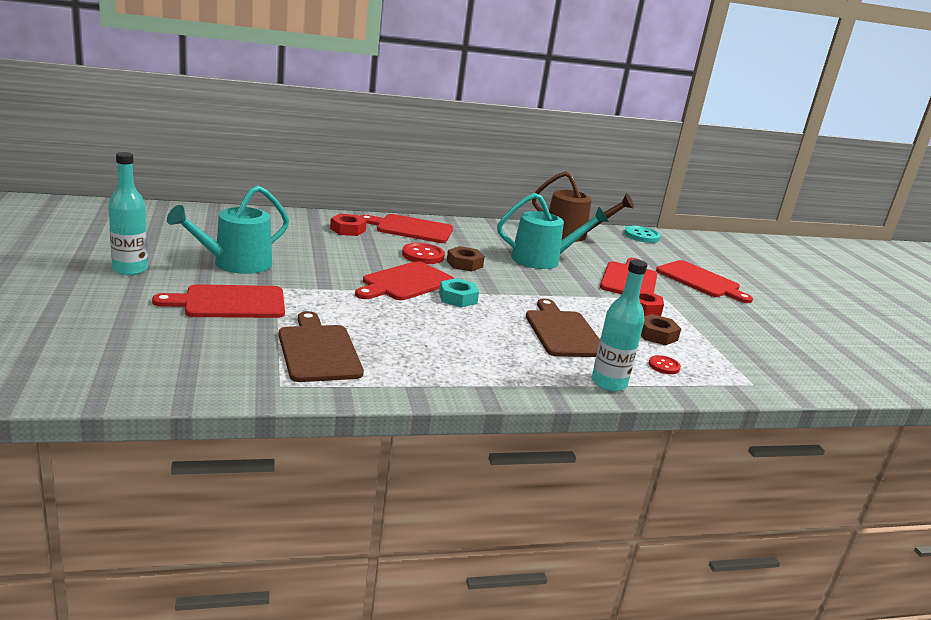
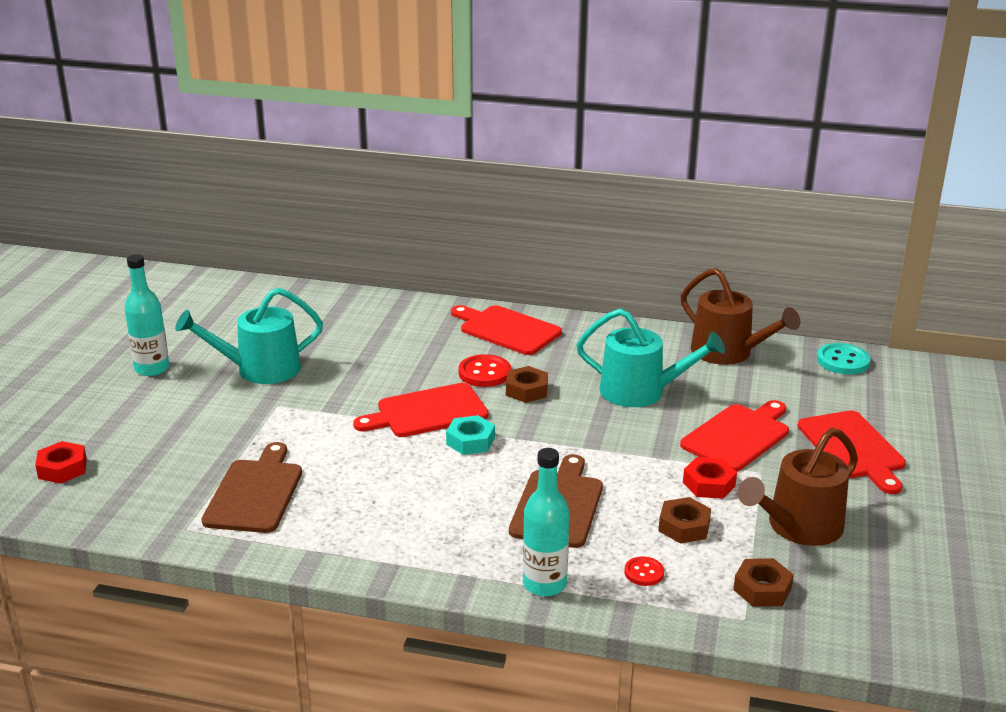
camera: 30 degrees right, 5 degrees up
red cutting board [152,284,285,318] -> none
red nut [330,214,367,236] -> red nut moved to [35,441,87,484]
none -> brown nut [733,558,794,607]
none -> brown watering can [738,428,858,546]

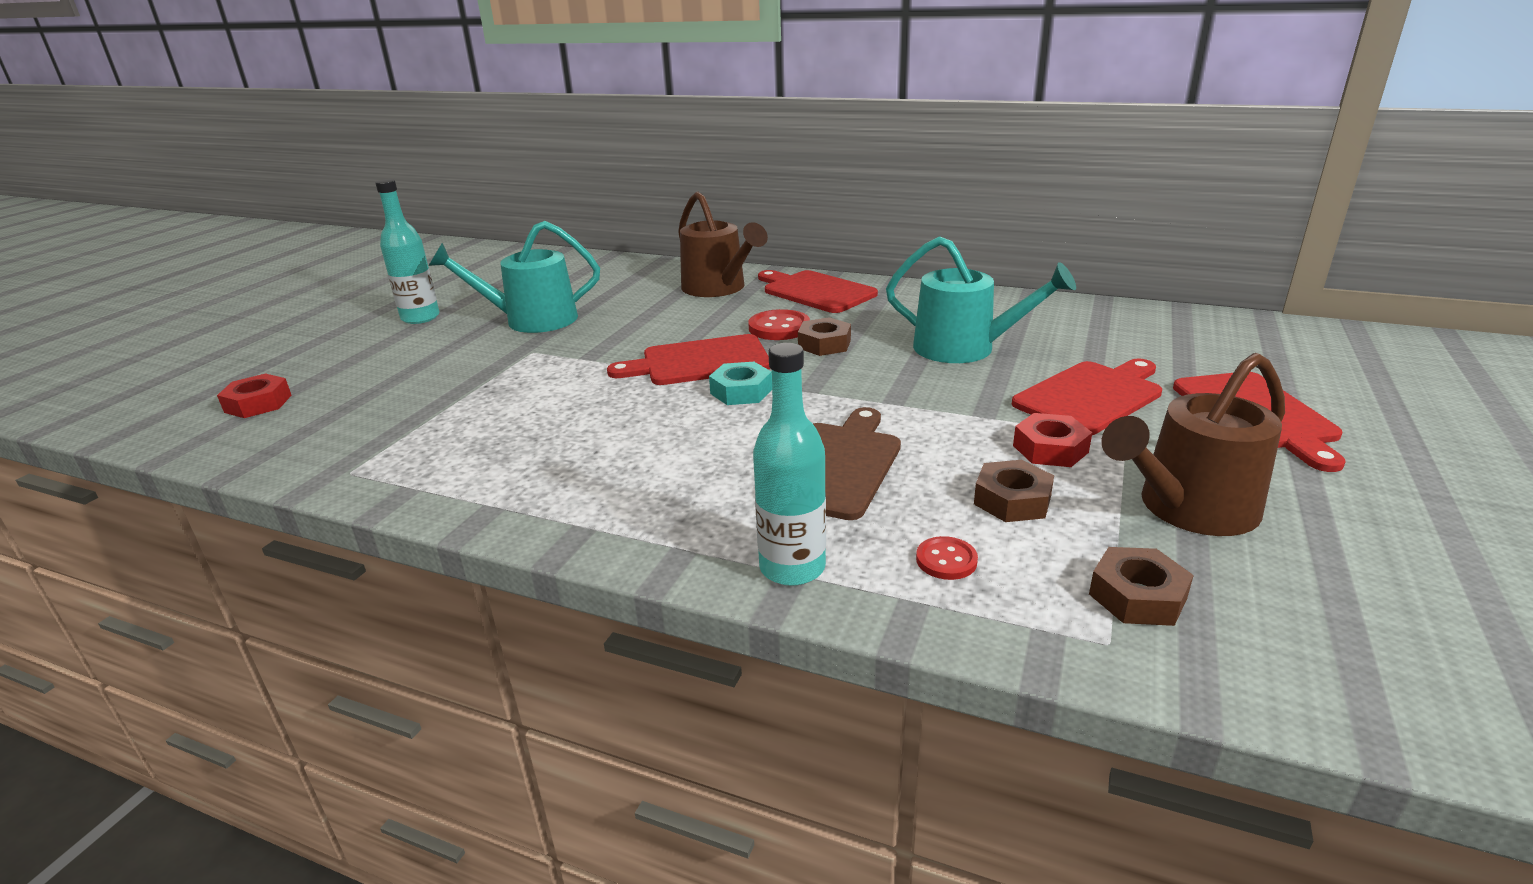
camera: 10 degrees right, 0 degrees up
brown cutting board [202,442,302,533] -> none
brown watering can [681,268,800,365] -> brown watering can moved to [678,192,768,297]
turquoise button [817,343,870,375] -> none

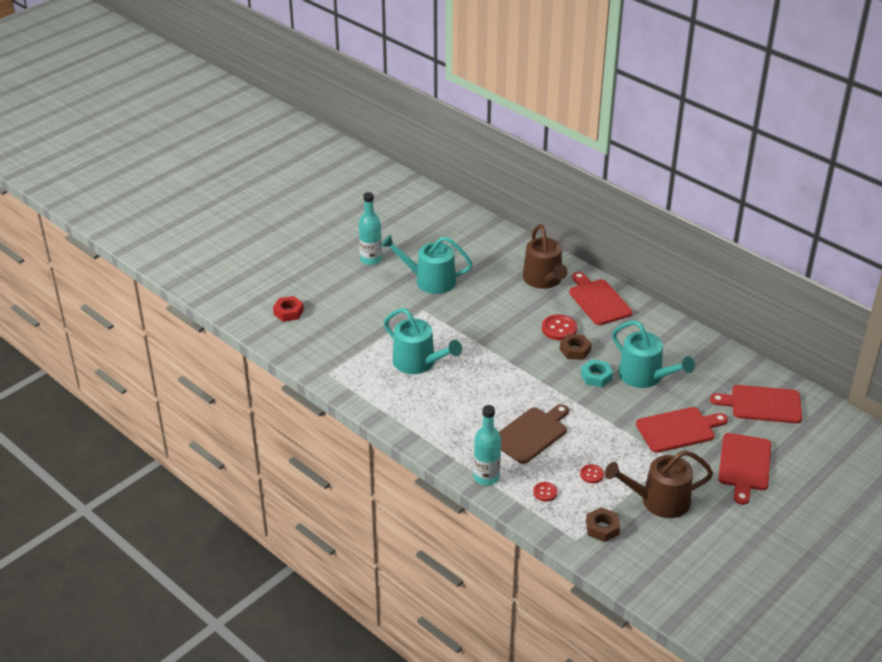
camera: 20 degrees right, 10 degrees up
red cutting board [607,334,770,385] -> red cutting board moved to [710,385,802,423]
turquoise nut [709,362,772,405] -> turquoise nut moved to [581,359,613,388]
brown nut [974,460,1054,522] -> red button [580,464,604,483]
red nut [1013,413,1092,467] -> none
none -> turquoise watering can [384,308,462,374]

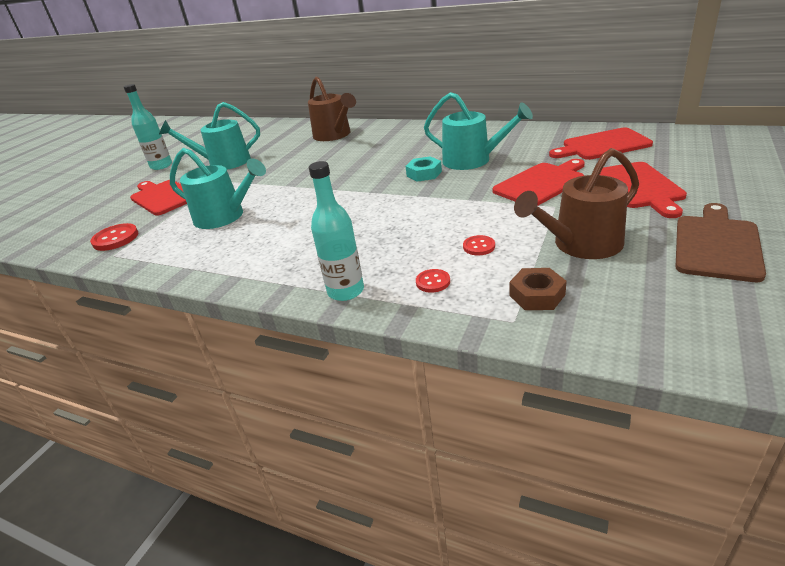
camera: 15 degrees left, 5 degrees down
red nut [273,296,304,322] -> none
brown cutting board [499,404,569,464] -> brown cutting board moved to [676,203,766,282]
red button [542,314,577,340] -> red button moved to [90,223,138,251]
brown nut [560,334,592,360] -> none
red cutting board [569,272,632,325] -> red cutting board moved to [130,180,187,216]

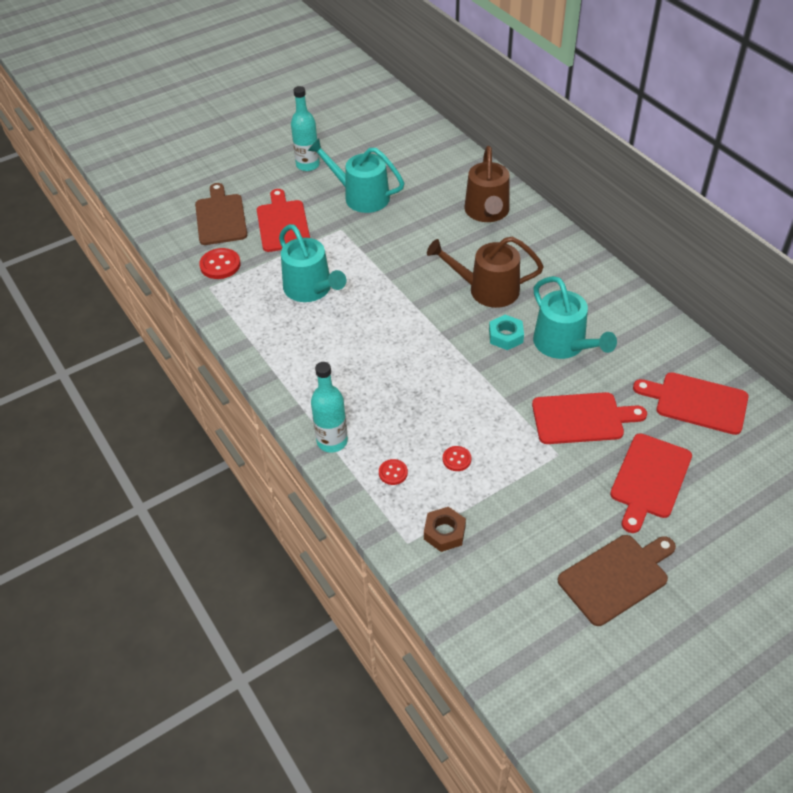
camera: 30 degrees right, 15 degrees up
brown watering can [514,148,639,259] -> brown watering can moved to [427,236,544,308]
none -> brown cutting board [195,183,247,245]

